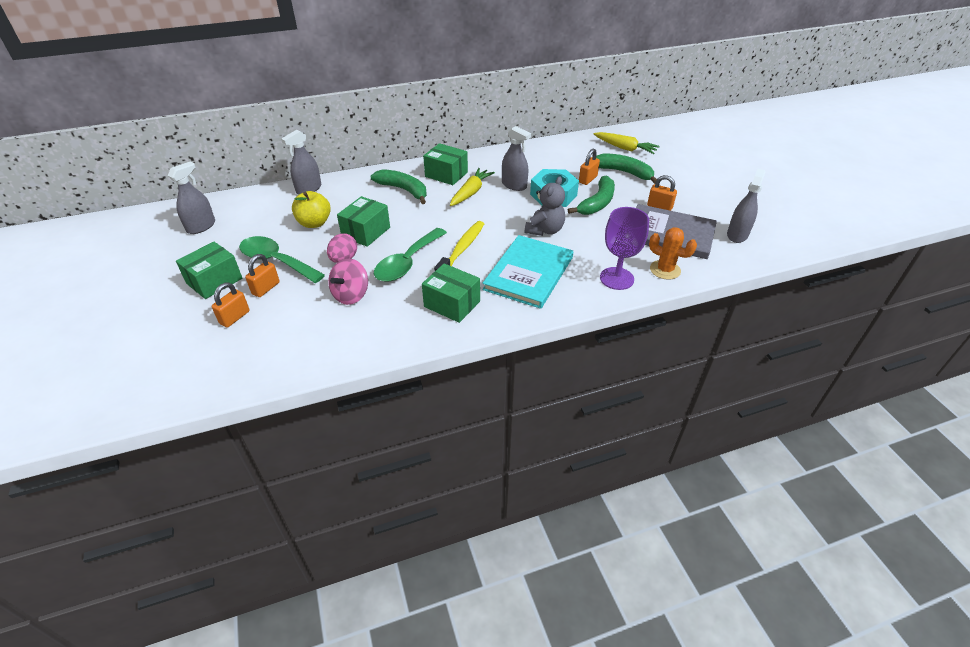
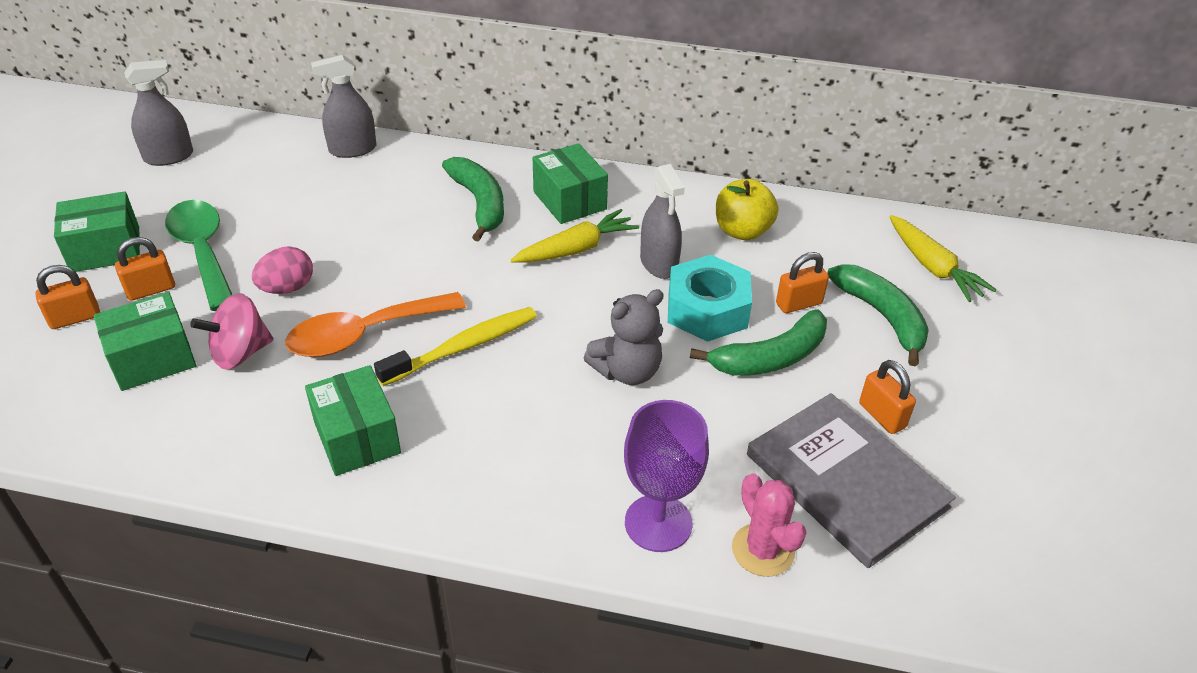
camera: 30 degrees right, 0 degrees up
yellow apple [292,191,331,228] -> yellow apple moved to [716,179,779,240]
green box [337,196,390,247] -> green box moved to [94,292,196,391]
green spoon [374,228,447,282] -> orange spoon [285,292,466,357]
turquoise book [483,235,573,309] -> none
orange cactus [649,227,697,280] -> pink cactus [732,473,807,577]
grey spray bottle [727,169,765,243] -> none

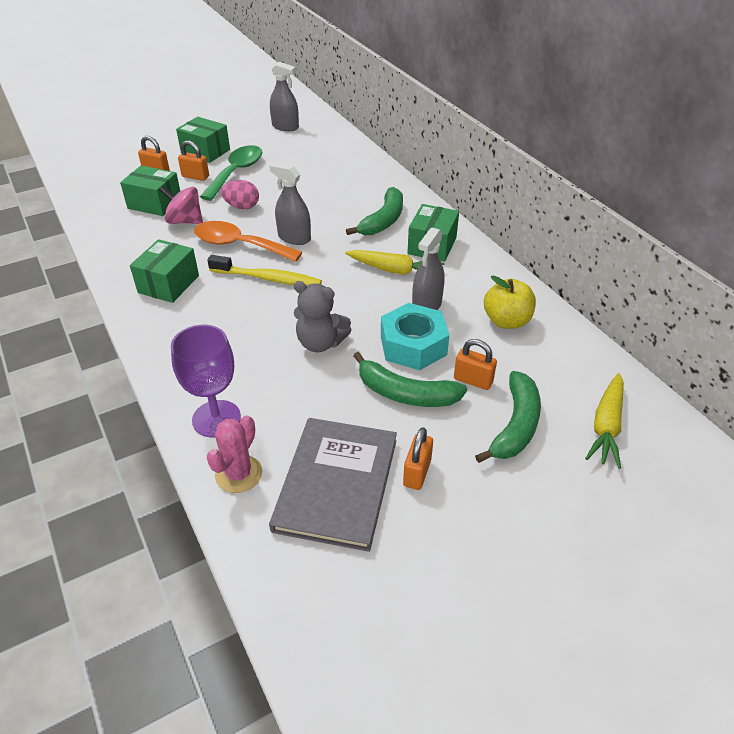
camera: 50 degrees right, 0 degrees up
grey spray bottle [311,55,376,158] -> grey spray bottle moved to [269,163,311,245]

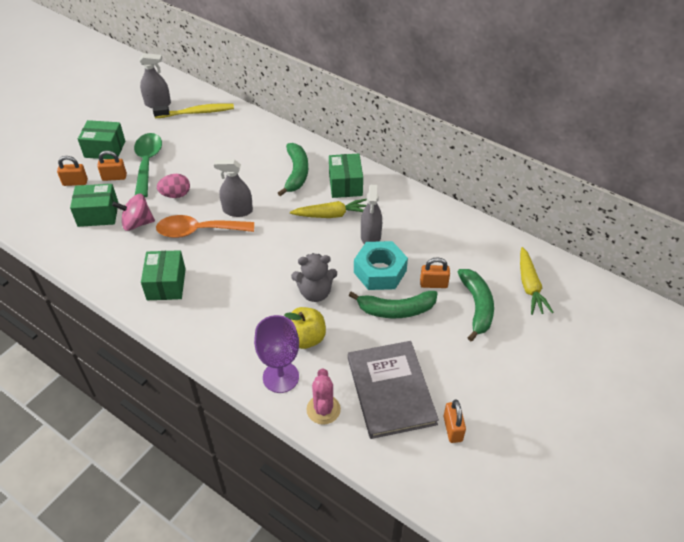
camera: 25 degrees left, 5 degrees up
yellow toothbrush [207,255,322,286] -> yellow toothbrush moved to [153,103,234,118]
orange padlock [403,427,433,490] -> orange padlock moved to [444,400,466,443]
yellow apple [484,275,536,329] -> yellow apple moved to [284,307,326,349]

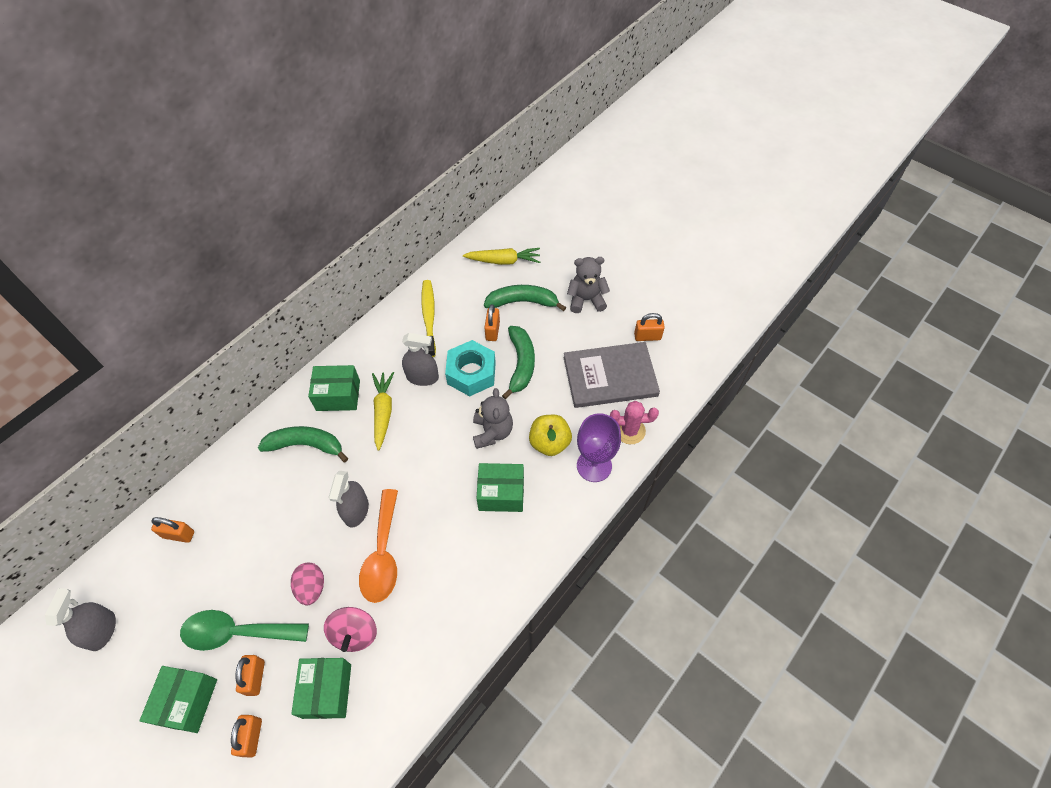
camera: 85 degrees left, 10 degrees up
green box [141,250,186,300] -> green box moved to [476,463,524,512]
yellow toothbrush [153,103,234,118] -> yellow toothbrush moved to [421,280,436,357]
none -> orange padlock [151,517,194,543]
none -> grey teddy bear [567,257,610,313]

